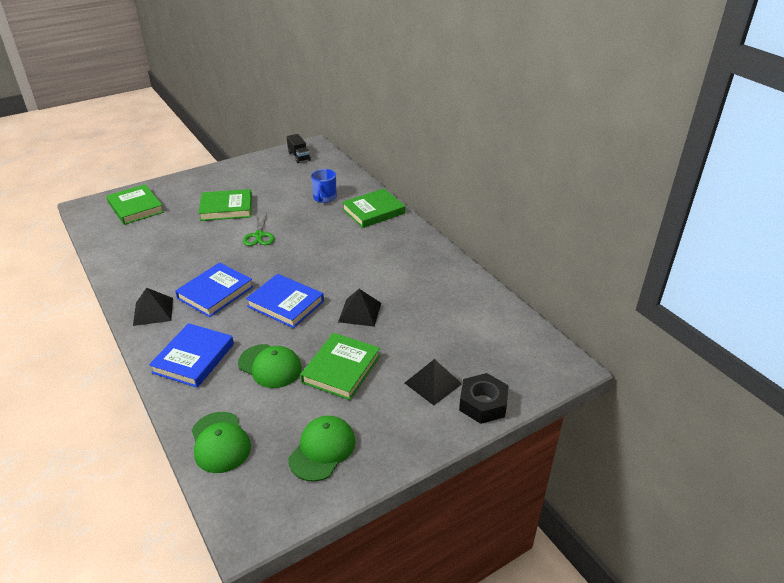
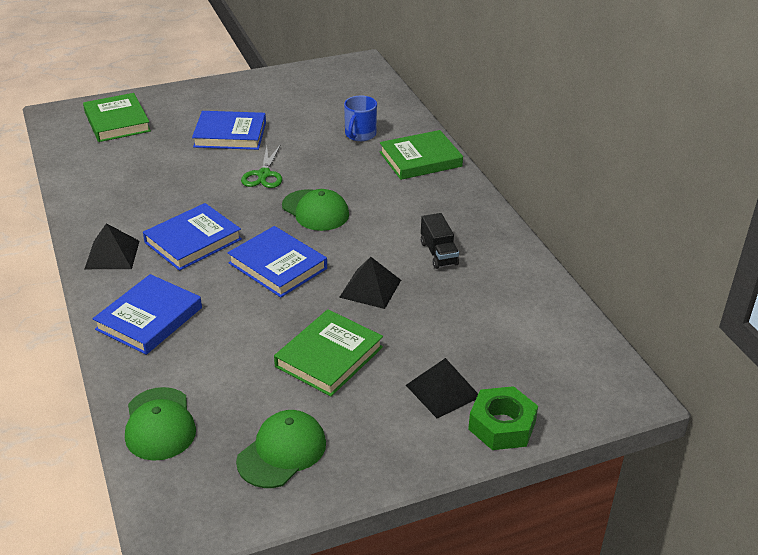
camera: 10 degrees right, 0 degrees up
green book [198,189,252,221] -> blue book [192,111,266,150]
green cap [238,344,302,388] -> green cap moved to [282,189,349,231]
black truck [287,134,311,163] -> black truck moved to [421,213,459,269]
black nut [459,373,509,424] -> green nut [468,386,538,450]

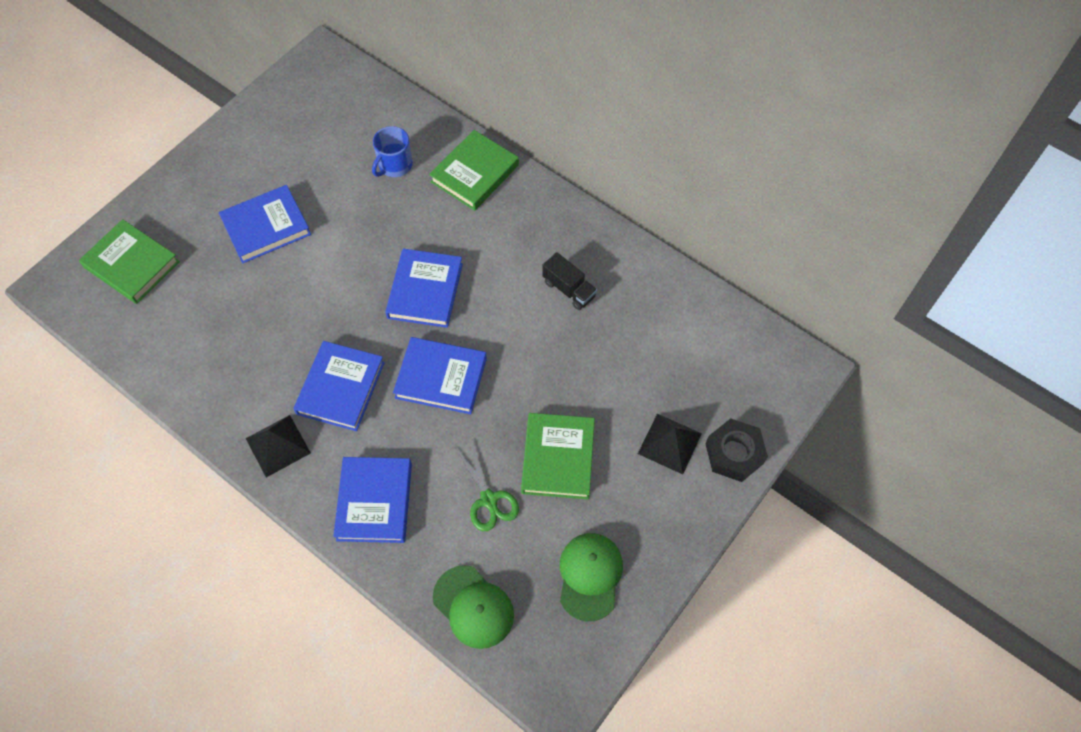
camera: 30 degrees left, 25 degrees up
green scissors [241,146,282,188] -> green scissors moved to [455,442,519,531]
green cap [282,189,349,231] -> blue book [385,248,463,328]
black pyramid [339,257,401,309] -> none
blue mug [344,96,377,141] -> blue mug turned 45 degrees clockwise [372,126,413,177]
green nut [468,386,538,450] -> black nut [706,418,768,482]

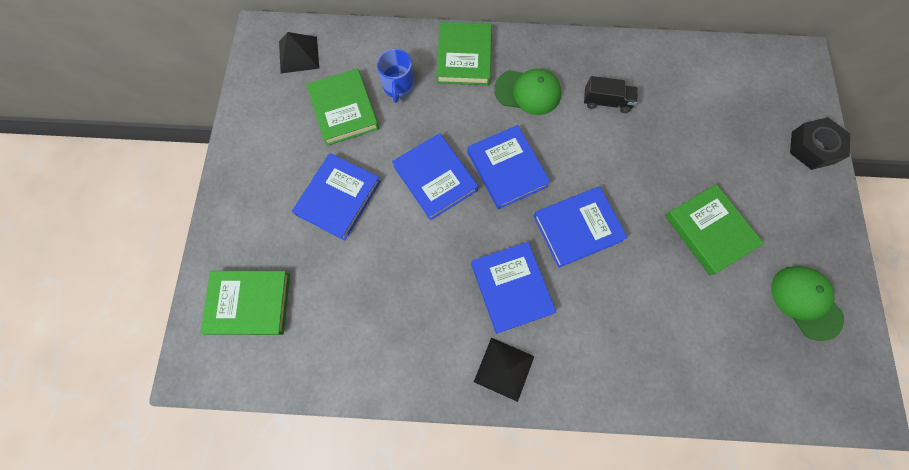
camera: 35 degrees left, 10 degrees up
blue book [333,457,412,543] -> blue book moved to [392,133,478,220]
green cap [433,565,514,649] -> green cap moved to [494,69,561,115]
green scissors [455,442,519,531] -> none
black pyramid [638,414,702,474] -> black pyramid moved to [279,32,319,73]
none -> green book [306,68,379,146]

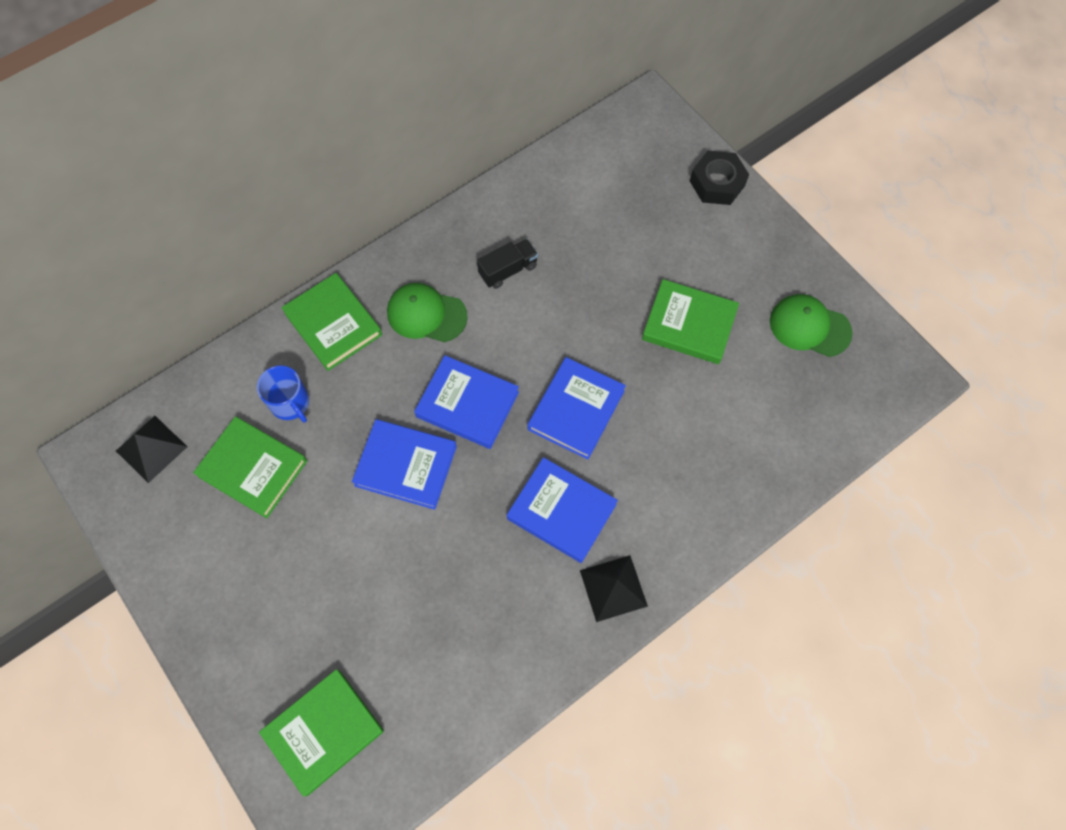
camera: 40 degrees left, 5 degrees down
blue book [292,153,381,240] -> none
green cap [494,69,561,115] -> green cap turned 135 degrees counterclockwise [387,283,468,342]

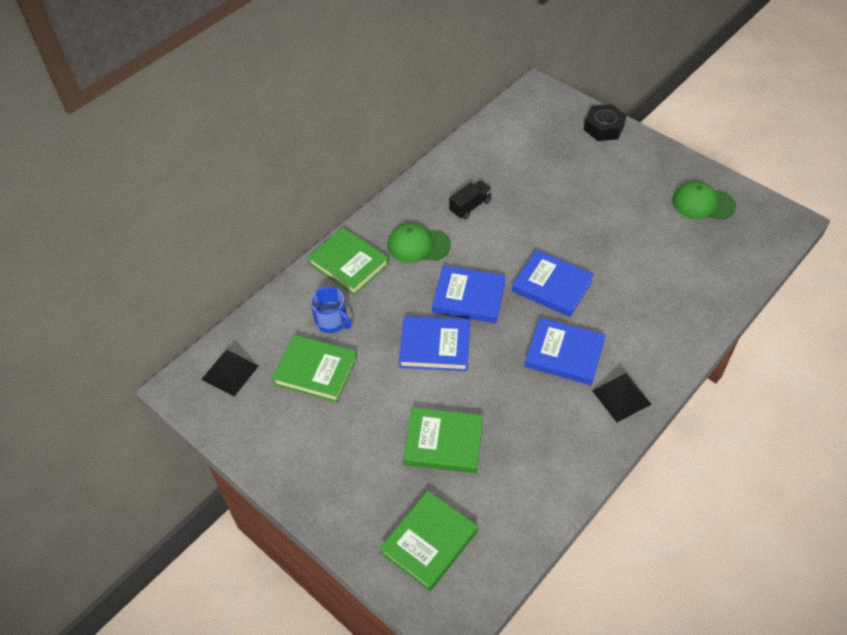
camera: 10 degrees left, 15 degrees down
blue book [527,357,626,460] -> blue book turned 75 degrees counterclockwise [512,250,594,317]
green book [642,279,739,364] -> green book moved to [403,407,483,473]

